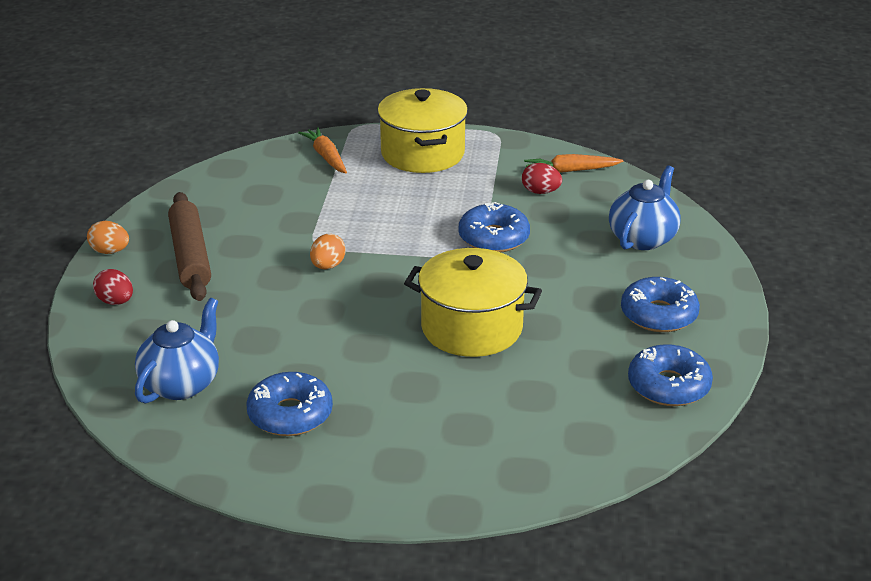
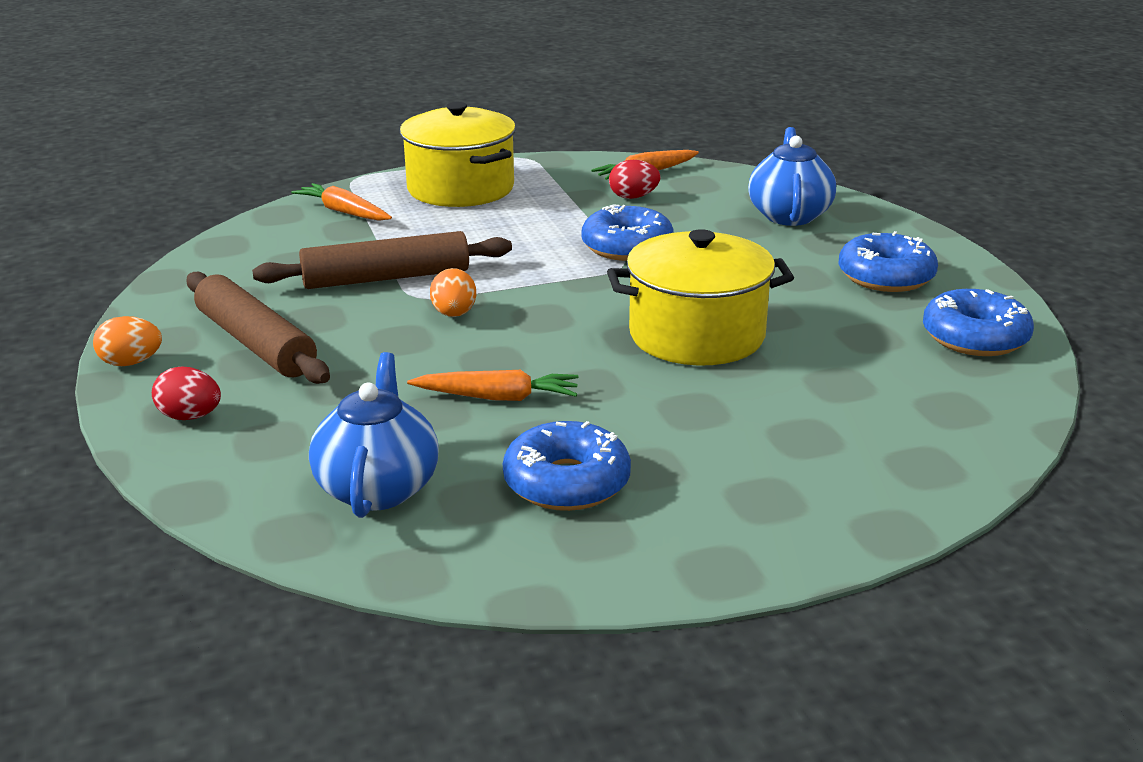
camera: 25 degrees left, 5 degrees down
none -> brown rolling pin [252,231,512,289]
none -> orange carrot [407,370,579,401]

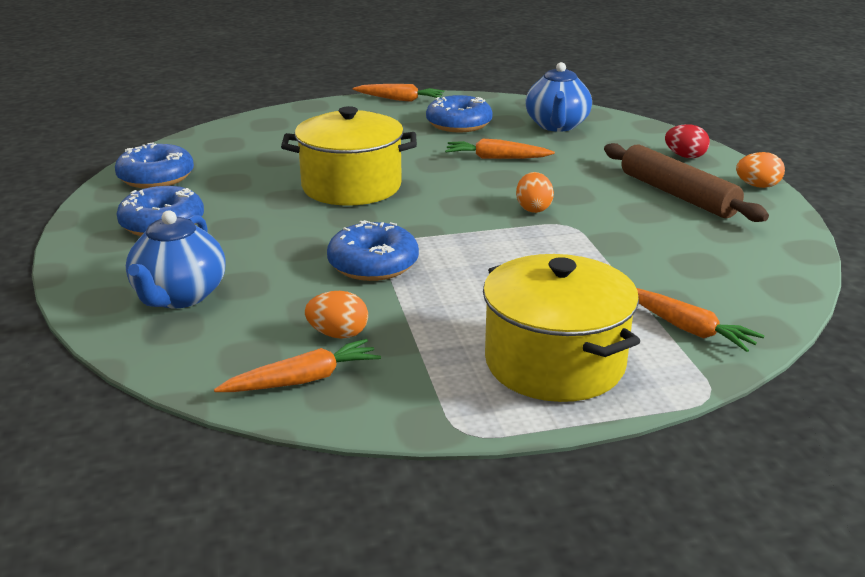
camera: 175 degrees left, 0 degrees up
brown rolling pin [252,231,512,289] -> none
red egg [609,160,661,199] -> orange egg [305,291,368,339]
none -> orange carrot [353,84,444,102]

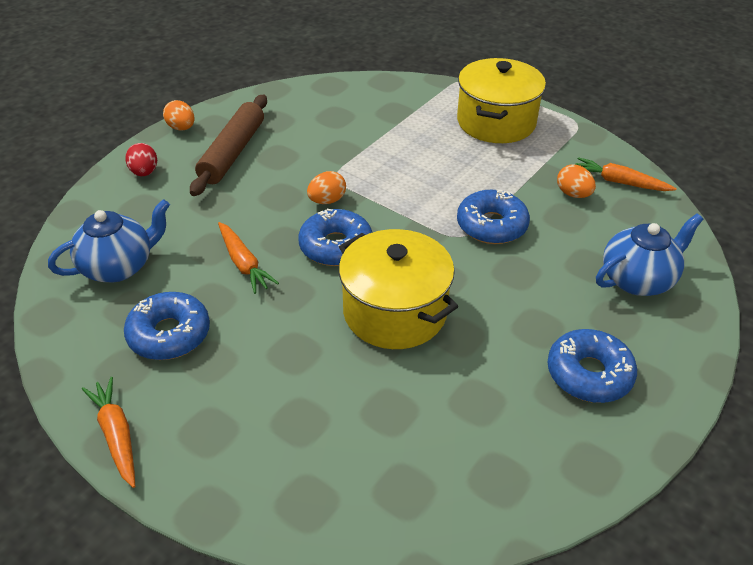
camera: 130 degrees left, 15 degrees up
blue donut [115,142,194,188] -> blue donut moved to [298,209,373,266]
orange carrot [637,288,765,352] -> none

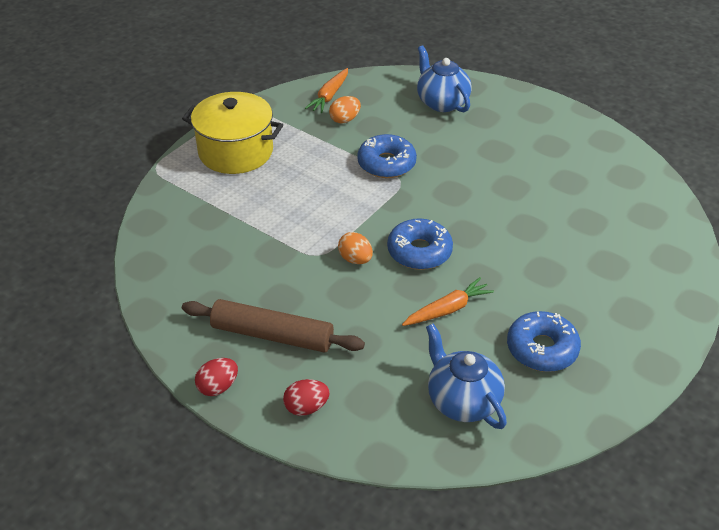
camera: 90 degrees left, 0 degrees up
orange carrot [82,377,135,488] -> none
orange egg [163,100,195,130] -> red egg [195,358,238,396]
yellow pot [339,229,458,349] -> none
blue donut [548,329,637,403] -> none

